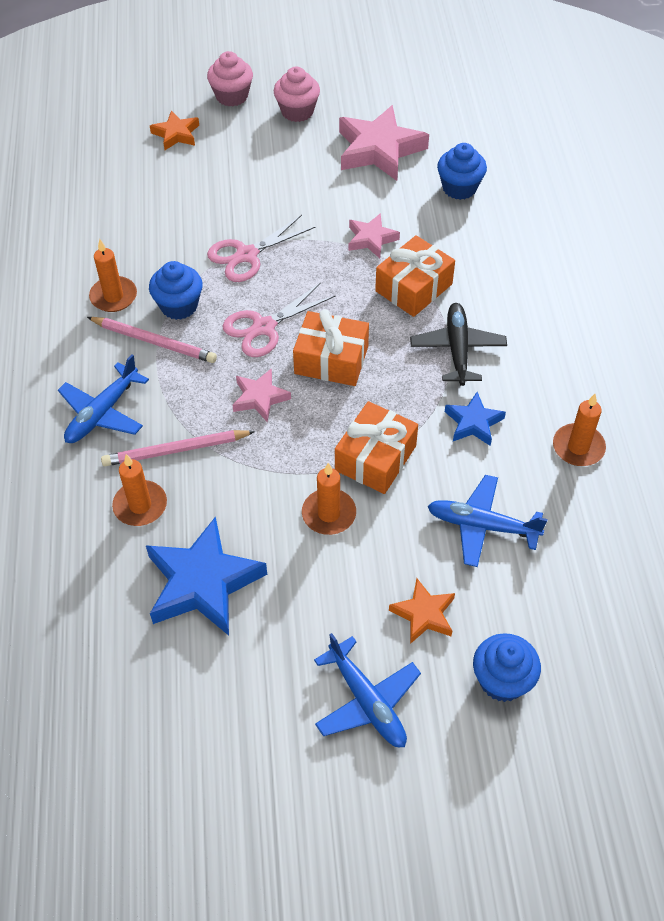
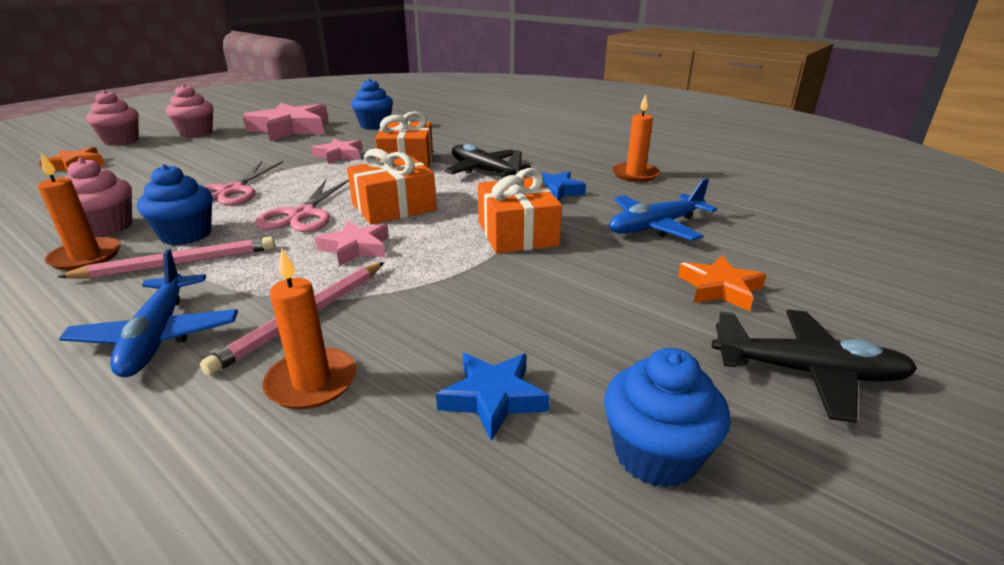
camera: 45 degrees left, 25 degrees down
blue star [146,516,267,635] -> blue star [436,353,550,441], size x0.54
orange candle [302,463,356,535] -> none
blue plane [314,633,421,747] -> black plane [712,310,917,423]
blue cupcake [473,633,541,702] -> blue cupcake moved to [604,348,731,488]
none -> pink cupcake [64,158,132,237]

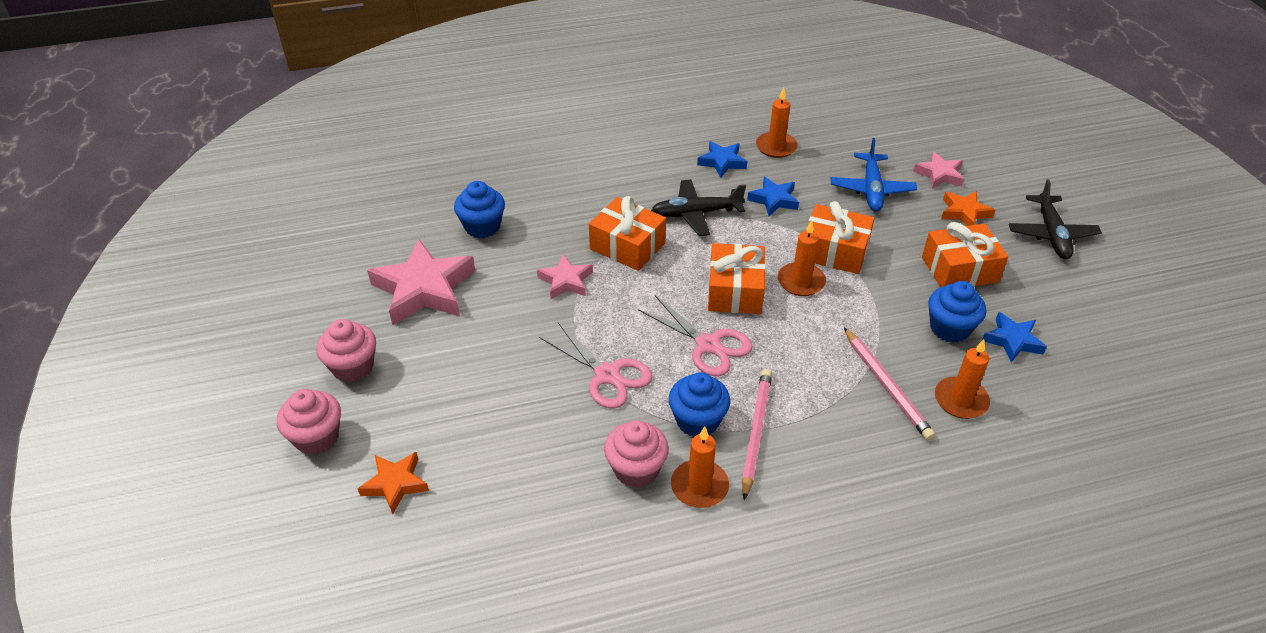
camera: 55 degrees left, 15 degrees up
blue plane [59,249,238,377] -> none
pink star [315,220,389,266] -> pink star moved to [913,152,964,189]
blue cupcake [604,348,731,488] -> blue cupcake moved to [928,281,986,343]
black plane [712,310,917,423] -> black plane turned 135 degrees clockwise [1009,179,1102,259]
none -> blue star [697,141,747,178]
none -> orange candle [778,220,826,296]
none -> orange gift [922,222,1008,287]

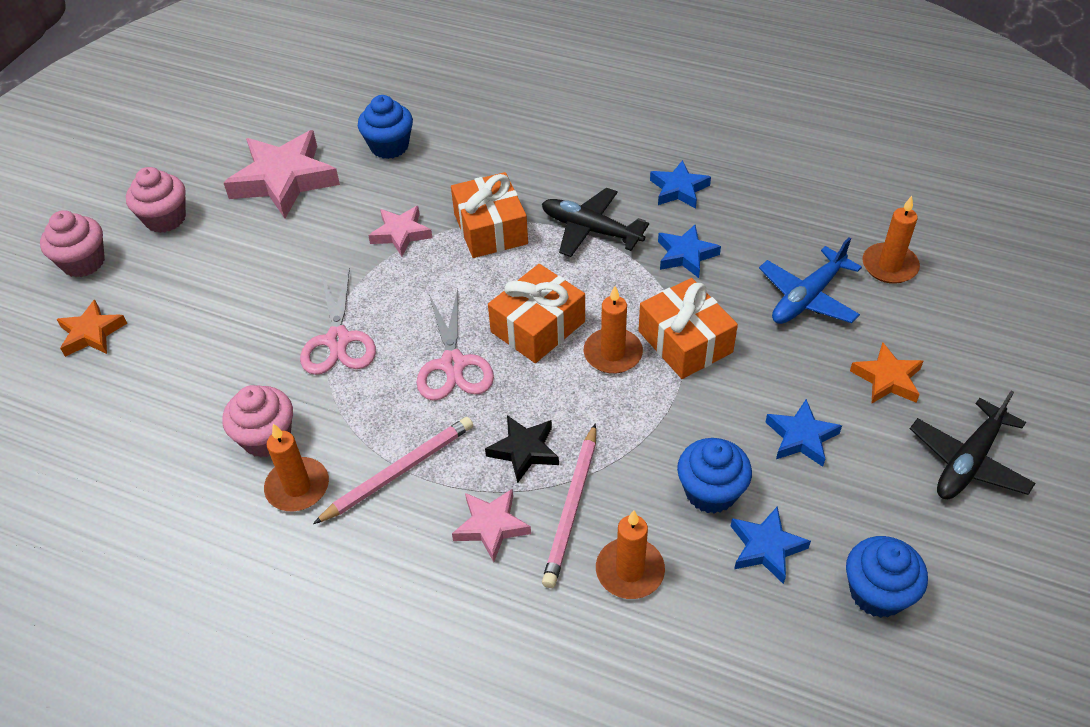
camera: 40 degrees right, 5 degrees up
blue cupcake [669,372,730,437] -> blue cupcake moved to [846,536,928,618]
orange candle [756,88,797,158] -> orange candle moved to [862,196,920,284]
pink star [913,152,964,189] -> pink star moved to [452,489,531,562]
orange gift [922,222,1008,287] -> blue star [765,399,842,467]
none -> black star [485,415,559,483]

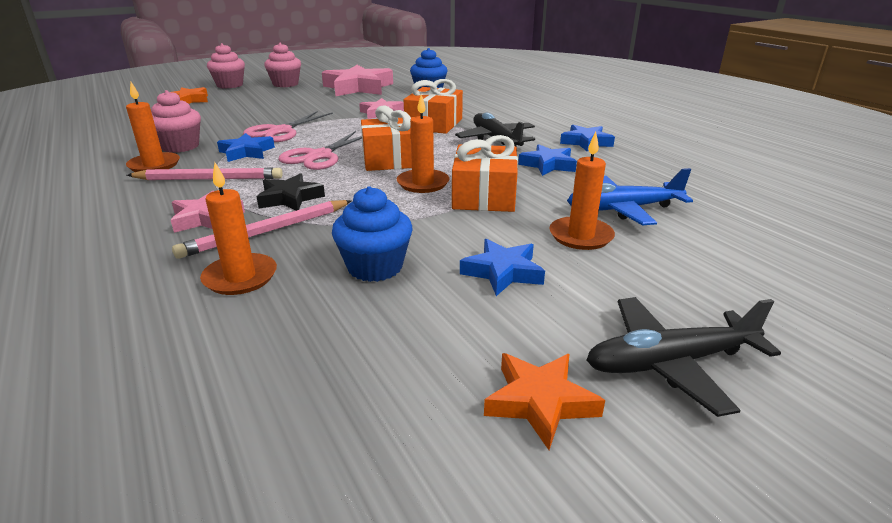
camera: 35 degrees right, 20 degrees down
blue star [731,506,811,584] -> blue star moved to [217,133,275,162]
blue cupcake [846,536,928,618] -> none
orange star [850,342,924,403] -> orange star moved to [484,353,605,450]
orange candle [862,196,920,284] -> orange candle moved to [549,132,615,250]

